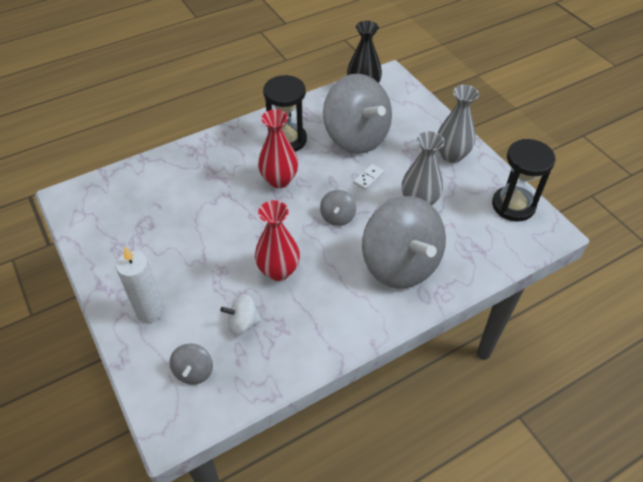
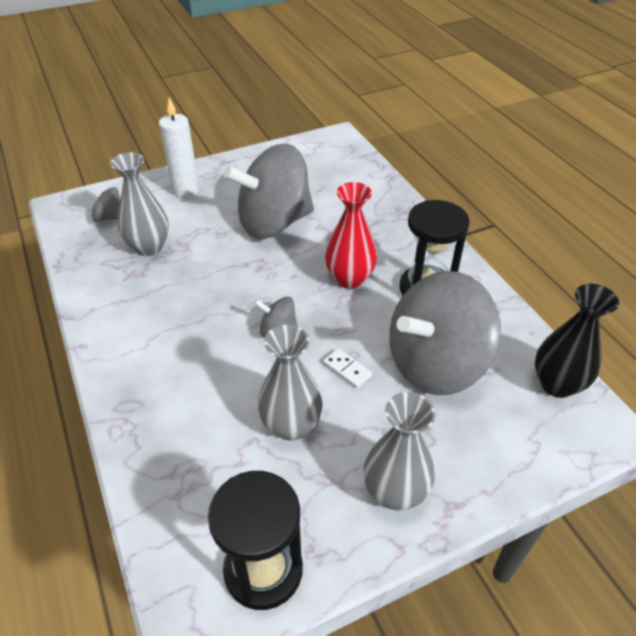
camera: 95 degrees right, 5 degrees down
white spinning top [220,294,261,335] -> grey vase [110,152,169,256]
red vase [255,200,300,281] -> none
grey spinning top [362,196,446,289] -> grey spinning top moved to [224,144,314,239]

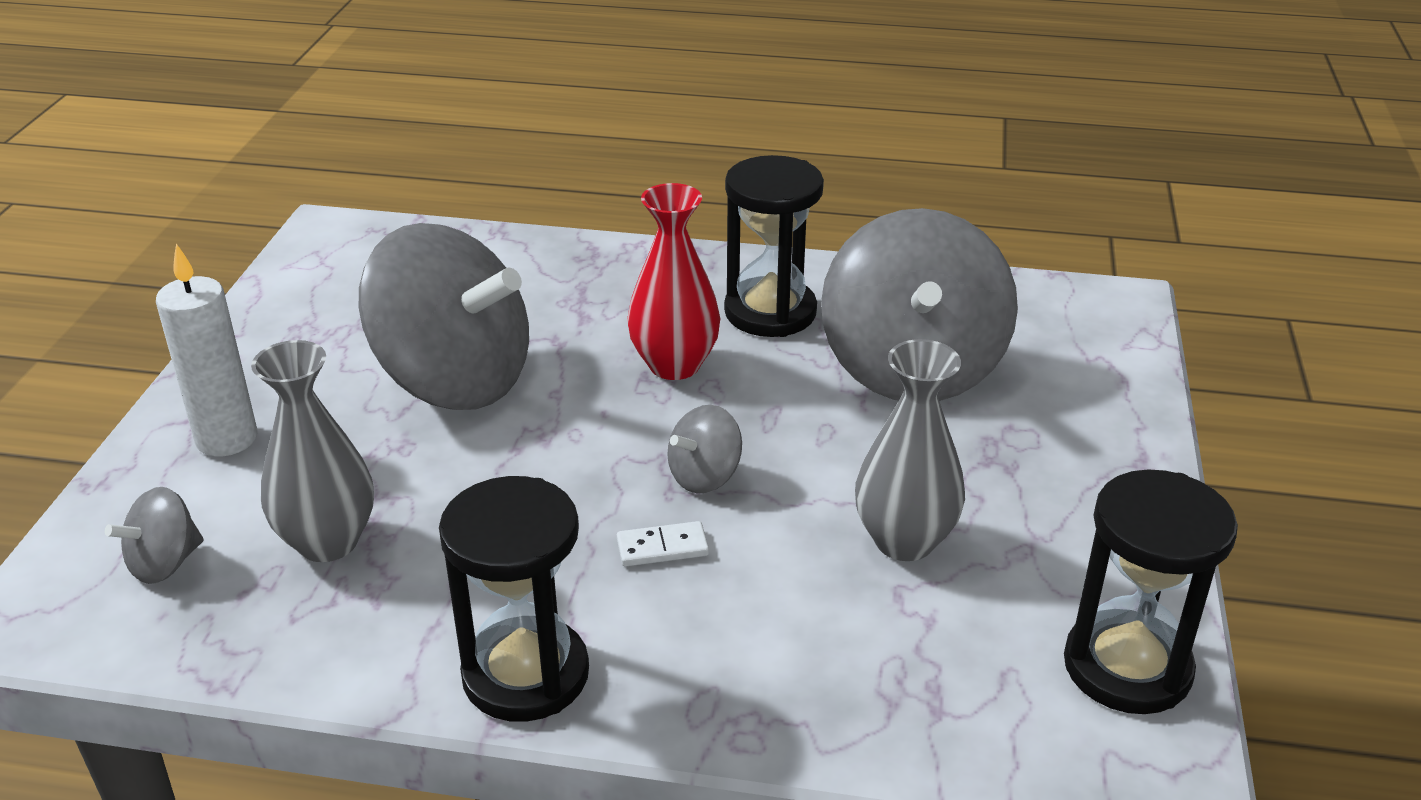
camera: 55 degrees left, 10 degrees down
grey spinning top [224,144,314,239] -> grey spinning top turned 75 degrees counterclockwise [359,223,529,410]
white domino [323,348,372,388] -> white domino moved to [617,521,709,567]
grey vase [364,392,435,511] -> none
black vase [535,284,619,398] -> none
none -> black hourglass [439,476,589,722]

